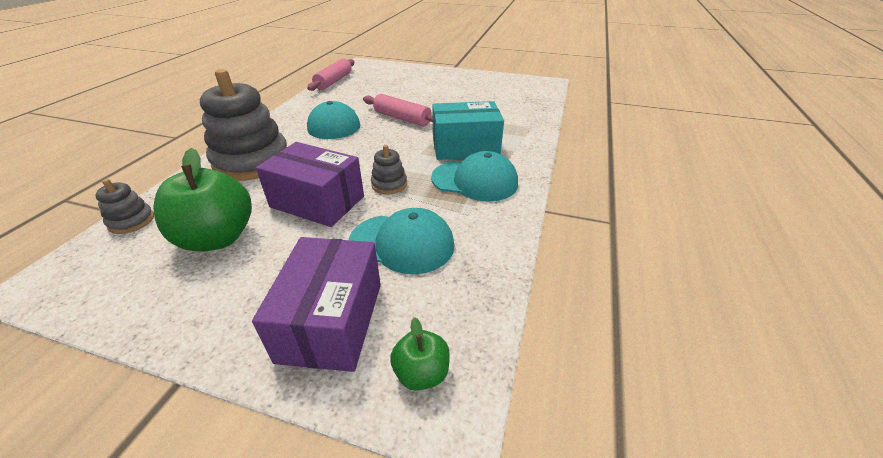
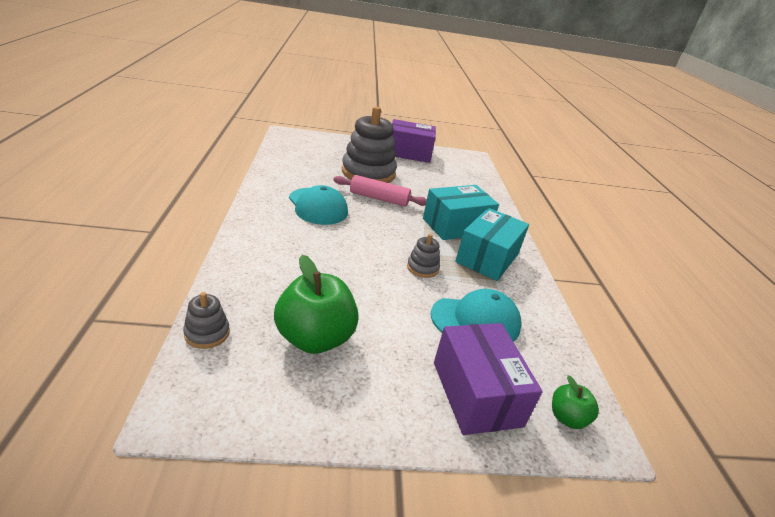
camera: 25 degrees left, 5 degrees down
grey stacking toy [200,69,287,181] -> grey stacking toy moved to [342,106,397,183]
purple box [256,142,364,227] -> purple box moved to [392,119,436,163]
pink rolling pin [307,59,354,91] -> none
turquoise cap [431,151,518,202] -> turquoise box [455,208,529,281]

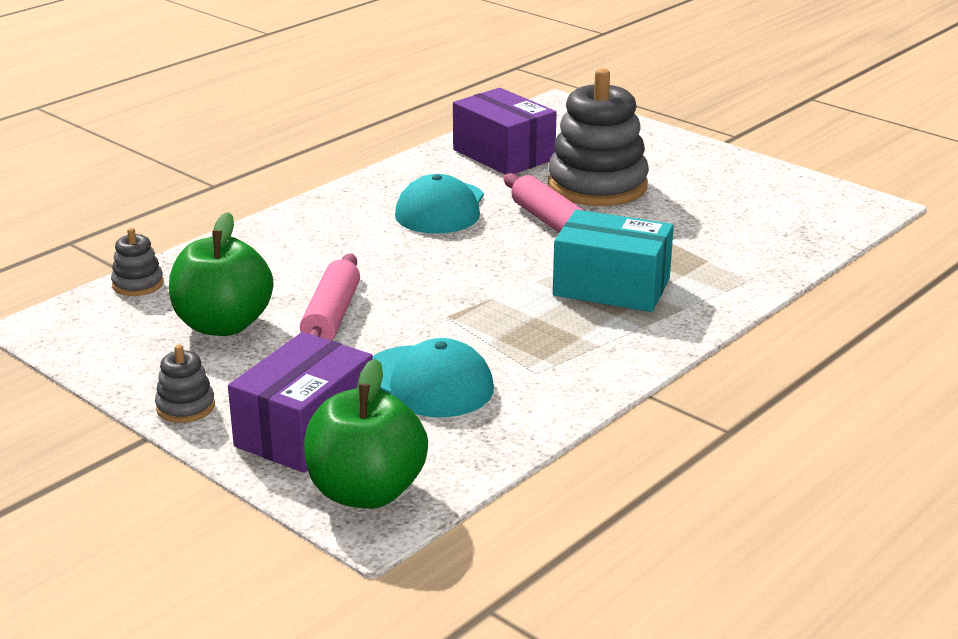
camera: 50 degrees right, 5 degrees down
purple box [392,119,436,163] -> purple box moved to [453,88,557,174]
grey stacking toy [407,234,440,278] -> grey stacking toy moved to [155,344,215,423]
turquoise box [455,208,529,281] -> none
green apple [552,375,599,429] -> green apple [304,358,428,509], size x1.98
none -> pink rolling pin [300,253,360,341]

